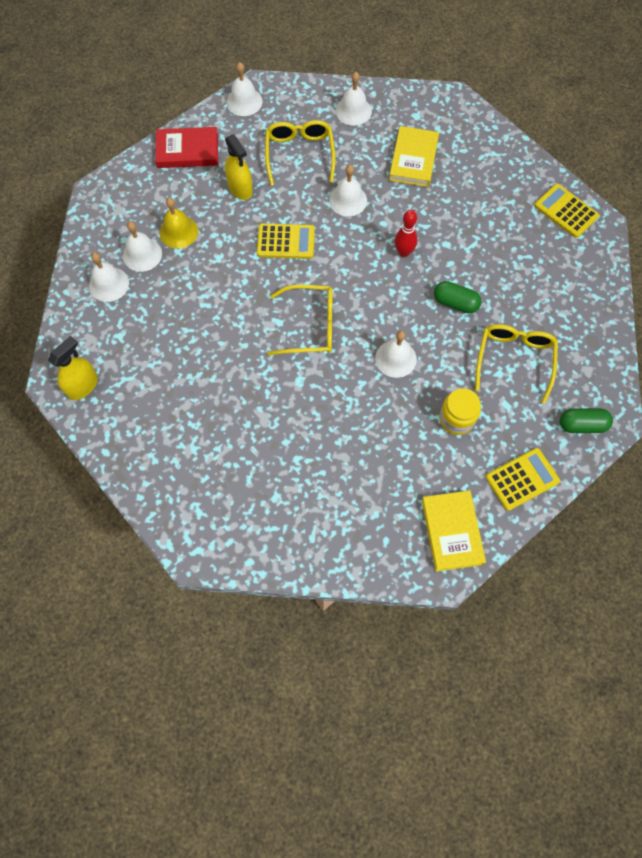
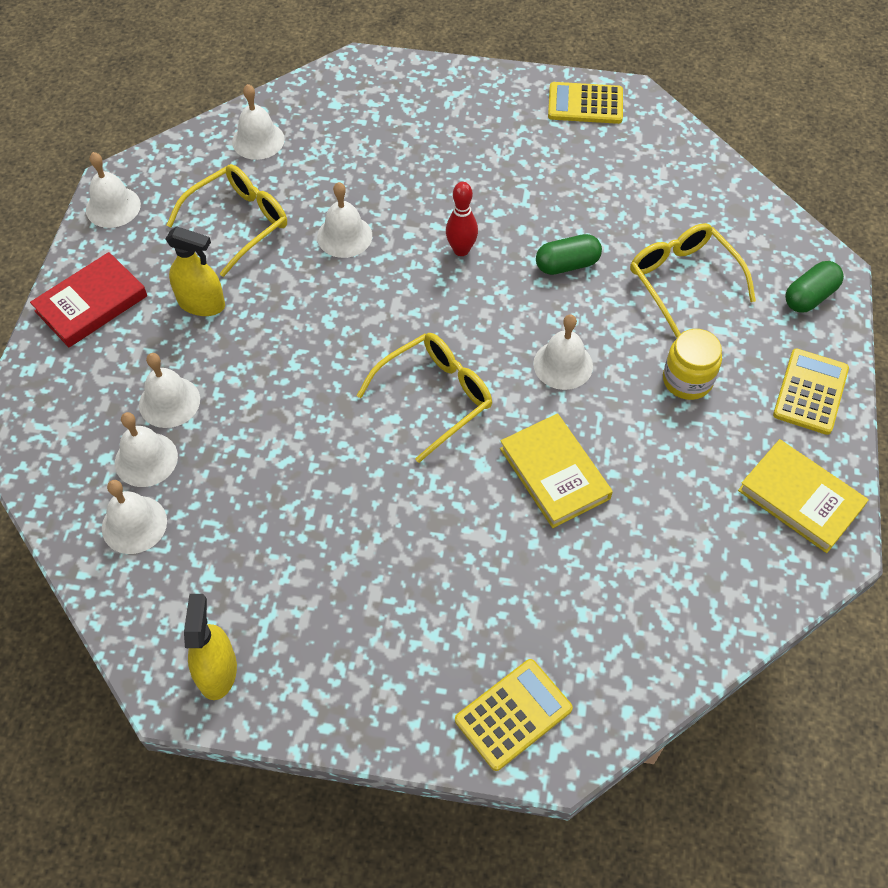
camera: 40 degrees left, 10 degrees down
yellow bell [159,198,198,249] -> white bell [139,353,200,428]
yellow calculator [257,223,315,259] -> yellow calculator moved to [455,659,573,771]
yellow glasses [265,120,336,186] -> yellow glasses turned 90 degrees clockwise [167,164,287,277]
yellow book [389,126,439,187] -> yellow book moved to [500,413,613,528]

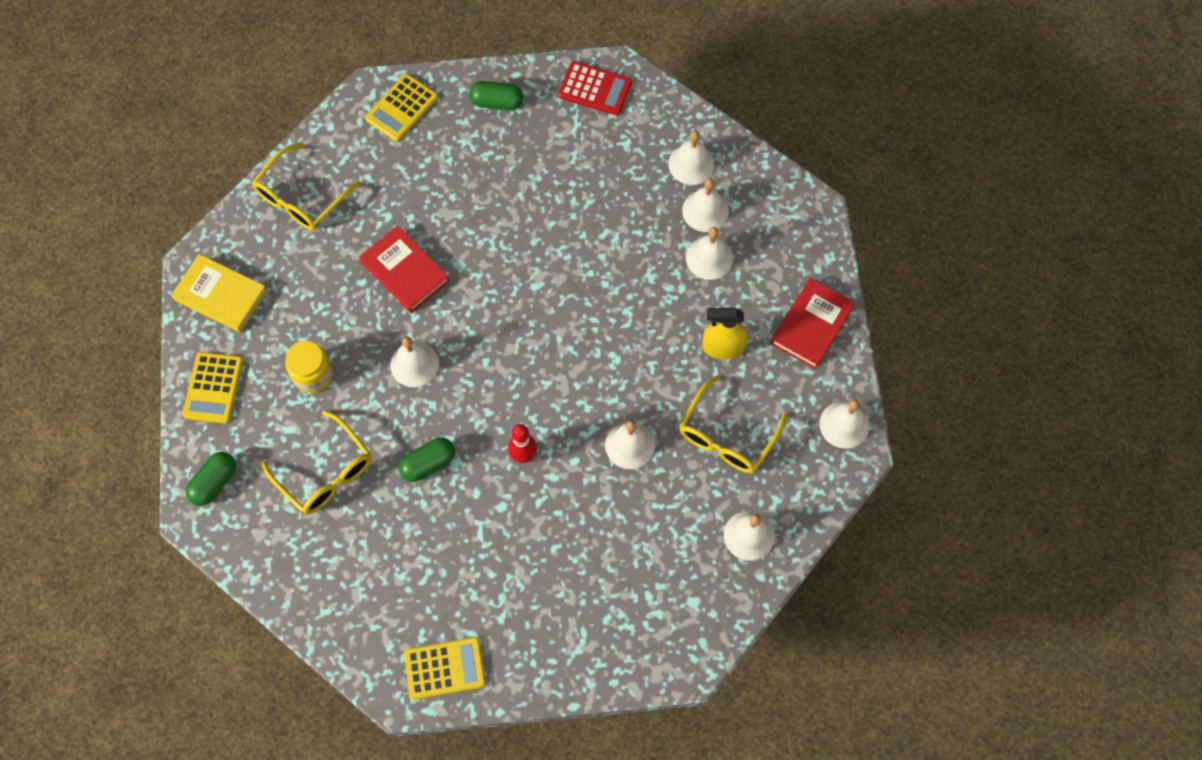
camera: 165 degrees right, 10 degrees up
yellow spray bottle [184,594,237,700] -> red calculator [558,61,632,115]
yellow glasses [356,333,492,463] -> yellow glasses moved to [252,143,361,230]
yellow book [500,413,613,528] -> red book [359,225,449,313]
none -> green capsule [469,81,524,110]

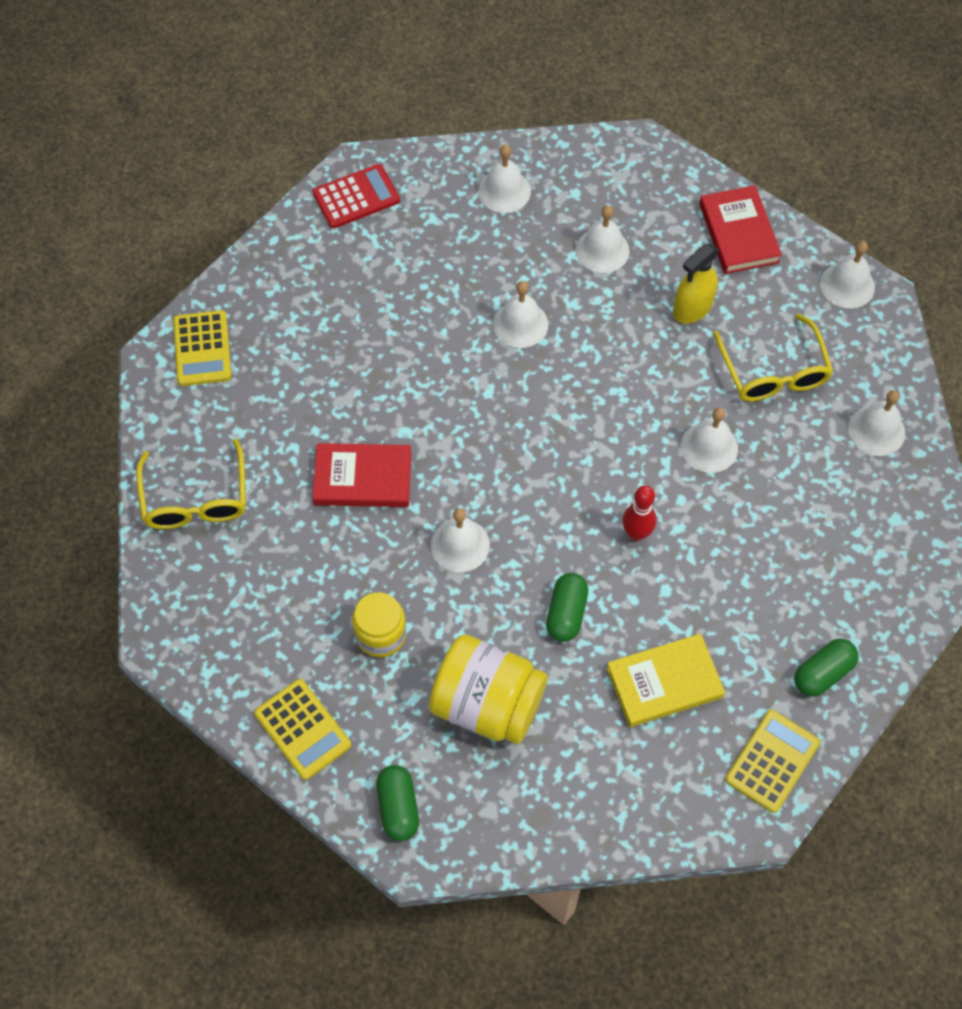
camera: 45 degrees left, 5 degrees down
yellow book [171,254,268,333] -> yellow book moved to [606,634,725,727]
yellow glasses [261,410,372,514] -> yellow jar [429,634,548,744]
green capsule [469,81,524,110] -> green capsule moved to [795,639,858,697]
white bell [682,178,729,232] -> white bell moved to [493,281,548,348]

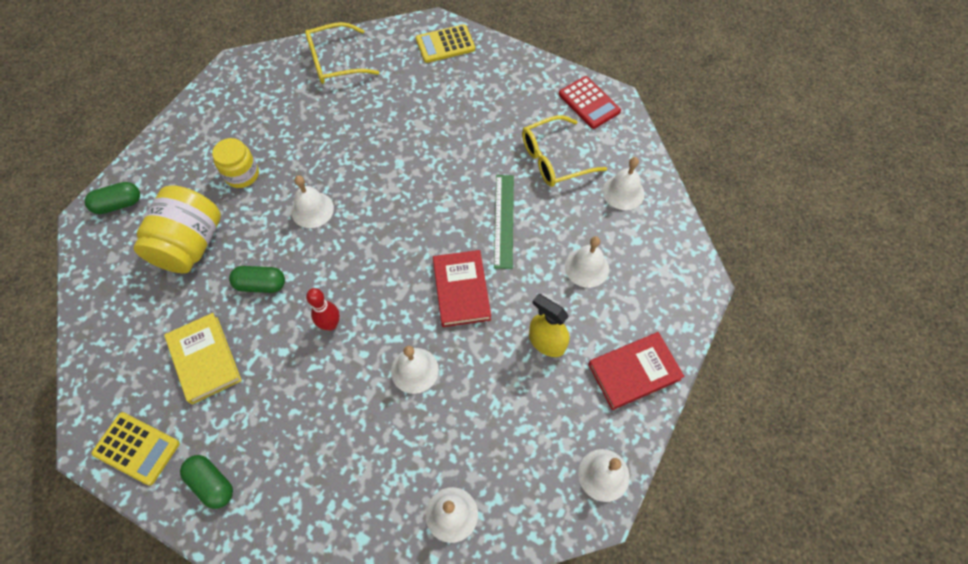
camera: 80 degrees right, 0 degrees up
yellow calculator [254,679,351,780] -> none
red book [313,443,411,507] -> red book moved to [433,250,491,327]
white bell [493,281,548,348] -> green ruler [494,175,514,269]
yellow glasses [713,313,833,402] -> yellow glasses moved to [522,115,607,187]

